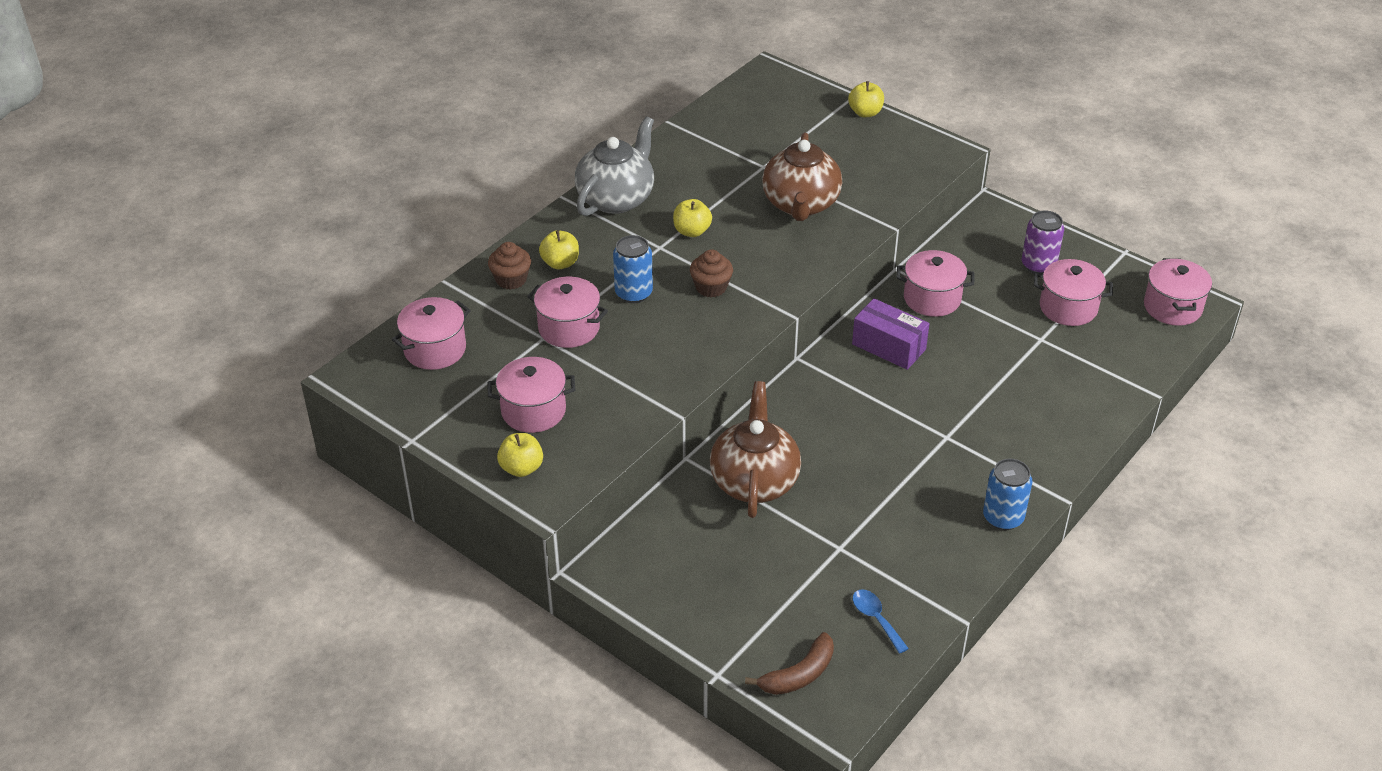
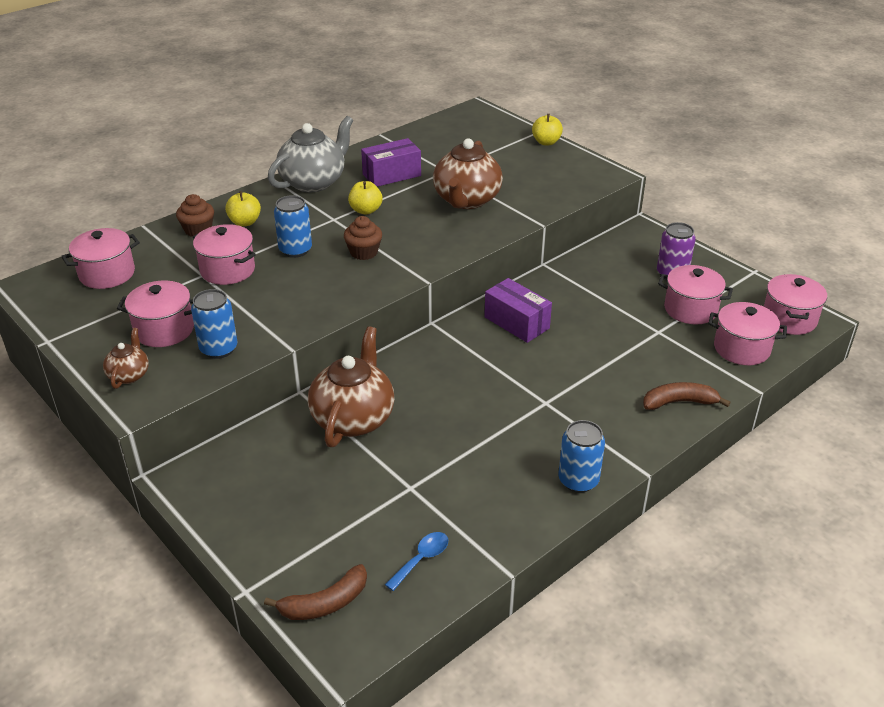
camera: 10 degrees right, 5 degrees down
yellow apple [497,433,543,477] -> brown teapot [103,328,149,389]
blue spoon [853,589,909,654] -> blue spoon turned 60 degrees clockwise [385,532,448,591]
pink pot [896,250,974,317] -> pink pot moved to [709,302,787,365]
none -> blue can [191,289,238,359]
none -> purple box [361,138,421,187]
none -> brown banana [643,382,731,410]

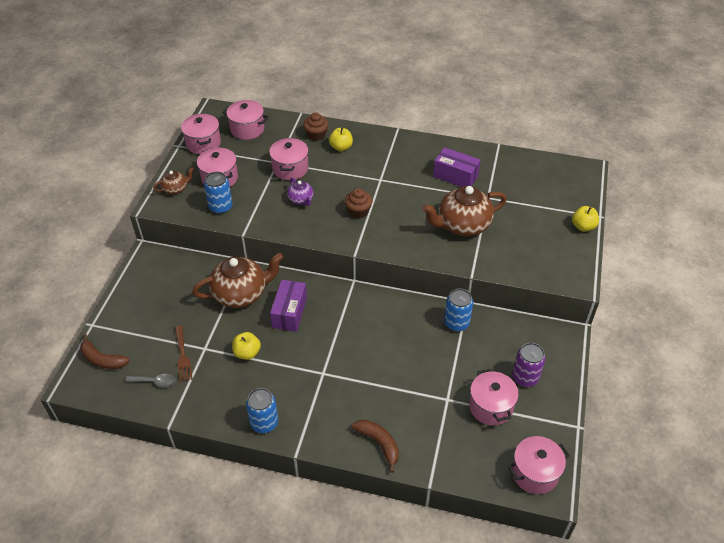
camera: 55 degrees right, 10 degrees up
grey teapot [268,116,353,192] -> none
blue can [274,195,312,258] -> blue can moved to [444,288,473,331]
yellow apple [348,181,382,215] -> yellow apple moved to [232,332,261,360]
blue spoon [385,532,448,591] -> grey spoon [125,374,176,387]
purple box [484,278,552,343] -> purple box moved to [270,280,307,332]
pink pot [709,302,787,365] -> pink pot moved to [181,113,221,154]
none -> brown fork [175,325,193,382]
none -> purple teapot [287,177,313,206]

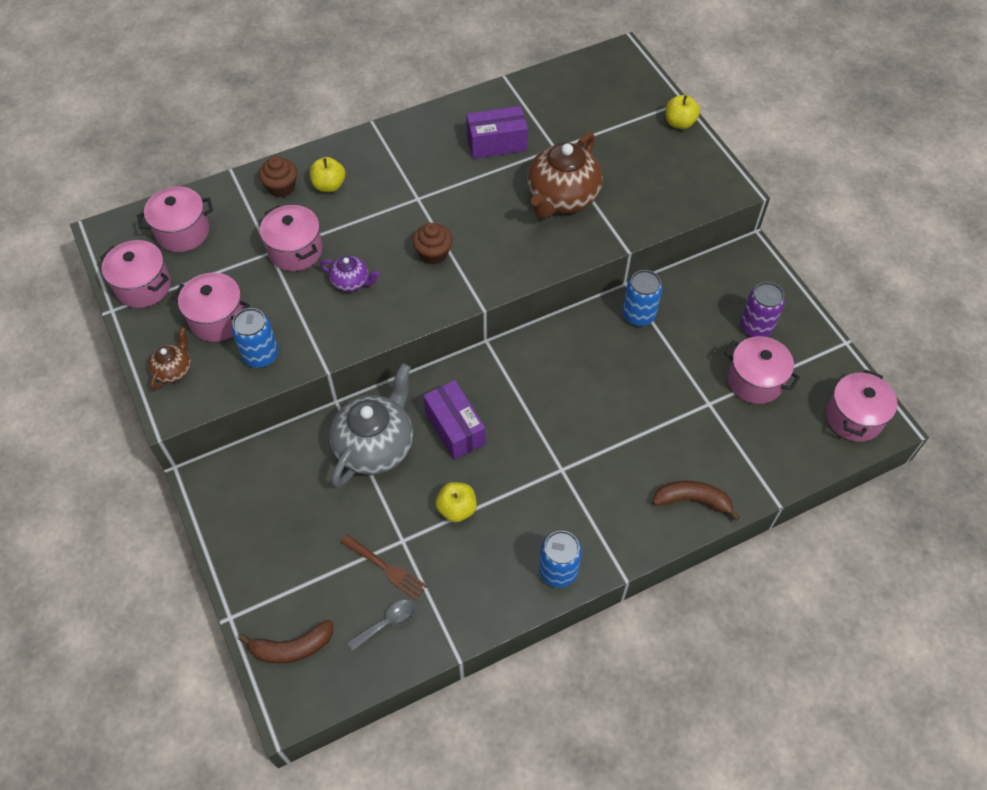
camera: 40 degrees left, 10 degrees up
brown teapot [192,253,283,308] -> grey teapot [330,363,413,488]

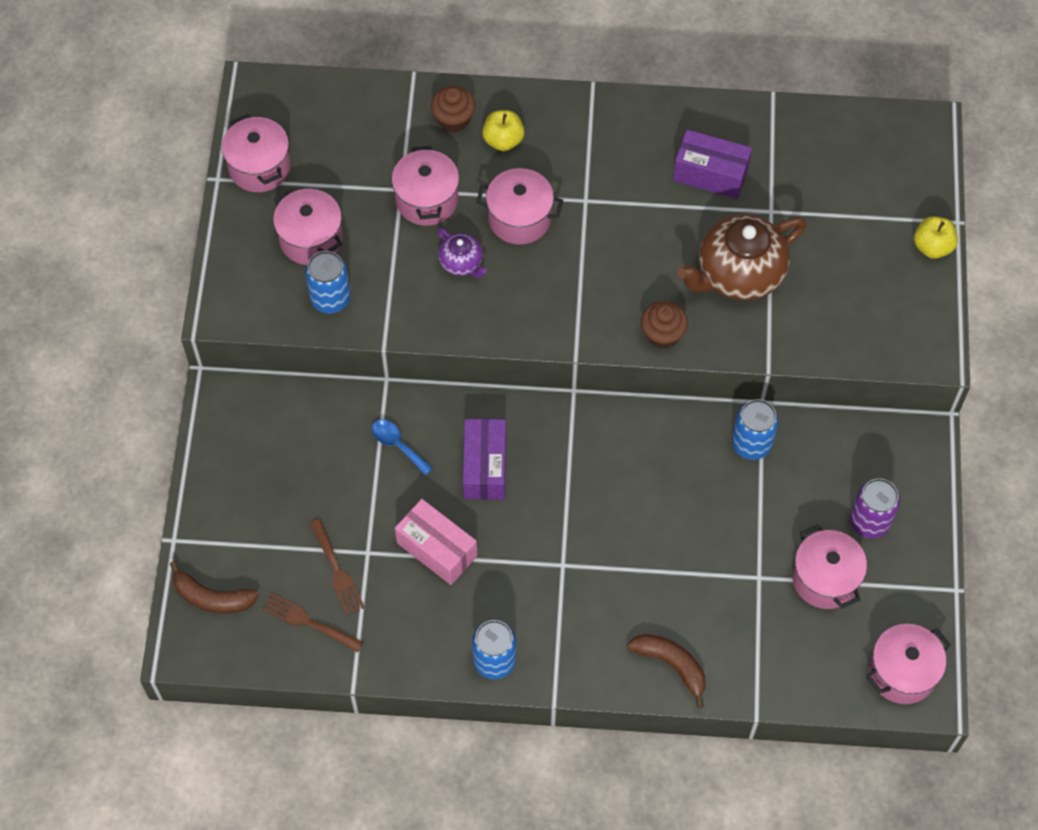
camera: 30 degrees right, 5 degrees up
pink pot [137,186,213,252] -> pink pot moved to [476,168,563,245]
brown teapot [148,327,191,390] -> none
grey teapot [330,363,413,488] -> blue spoon [372,419,433,475]
grey spoon [347,600,416,651] -> brown fork [262,593,363,652]
brown cupcake [413,223,452,265] -> brown cupcake moved to [641,301,688,349]
yellow apple [436,482,477,522] -> pink box [395,499,477,585]

